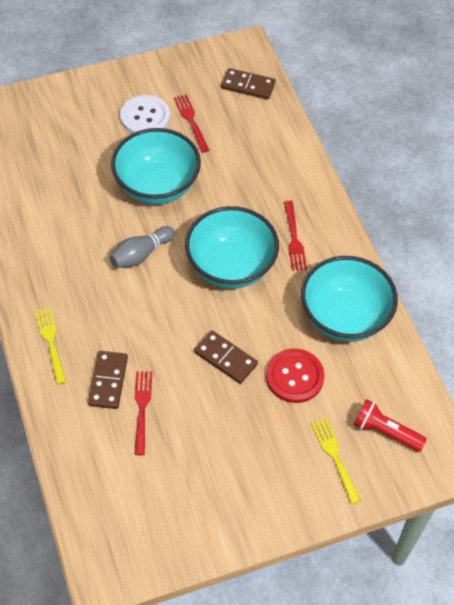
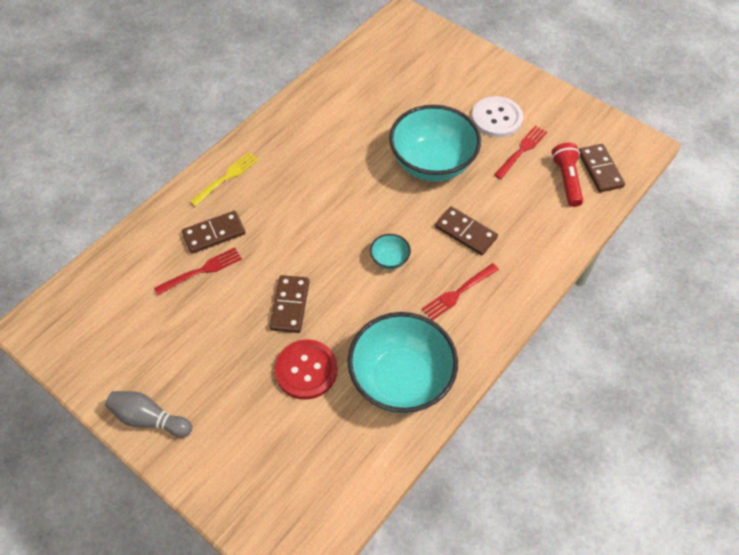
camera: 60 degrees right, 0 degrees up
grey bowling pin [110,226,175,268] -> grey bowling pin moved to [105,391,192,438]
turquoise bowl [185,206,279,289] -> turquoise bowl [370,234,411,270], size x0.42
yellow fork [311,418,361,505] -> none
red flashlight [353,399,427,452] -> red flashlight moved to [552,143,583,207]
none -> brown domino [435,207,498,256]

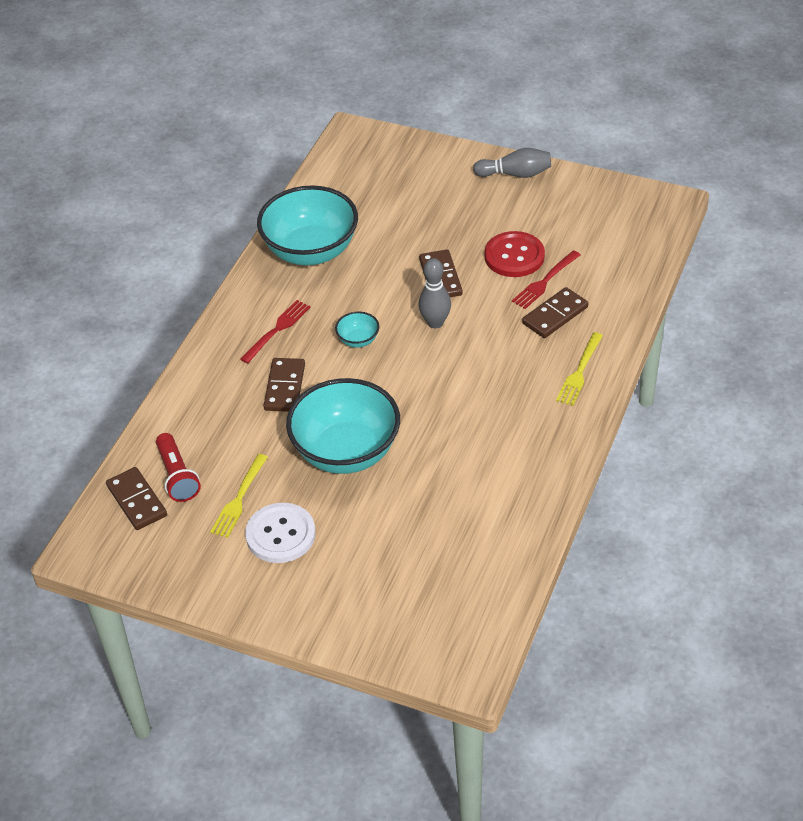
camera: 165 degrees right, 10 degrees down
red button [275,340,338,400] -> red button moved to [484,231,545,277]
brown domino [435,207,498,256] -> brown domino turned 75 degrees clockwise [263,358,305,412]
red fork [494,126,547,179] -> yellow fork [210,454,268,538]
none -> grey bowling pin [418,258,451,328]

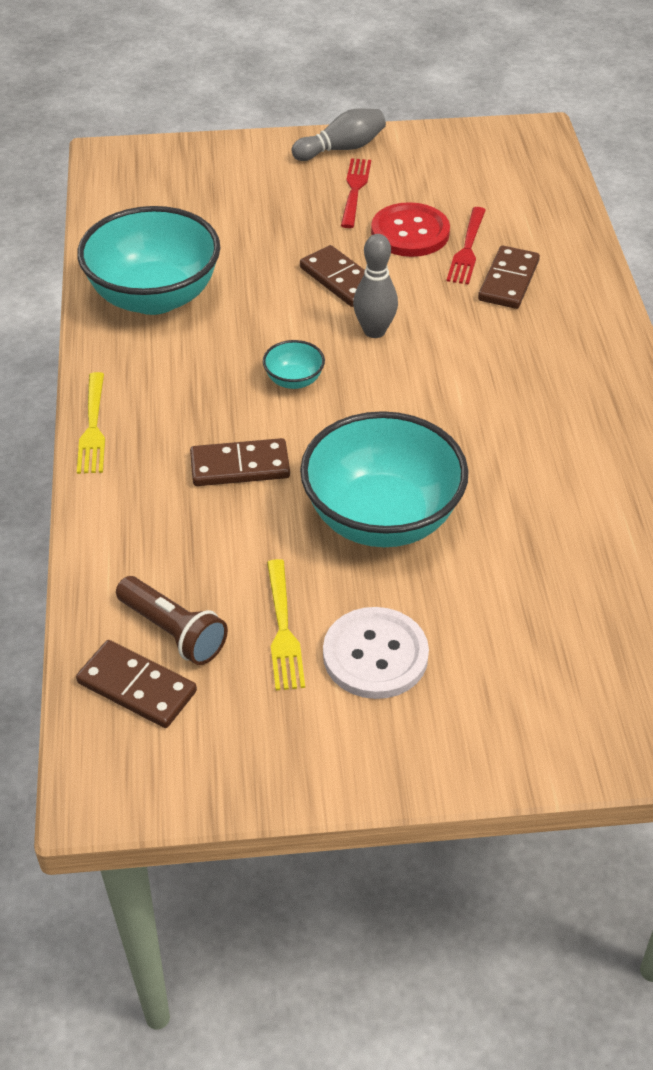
camera: 30 degrees left, 0 degrees up
red flashlight [156,433,201,502] -> brown flashlight [116,576,228,665]
red fork [240,300,310,363] -> red fork moved to [341,158,371,228]
brown domino [263,358,305,412] -> brown domino turned 75 degrees counterclockwise [190,438,290,486]
yellow fork [556,332,603,406] -> yellow fork moved to [77,372,105,474]

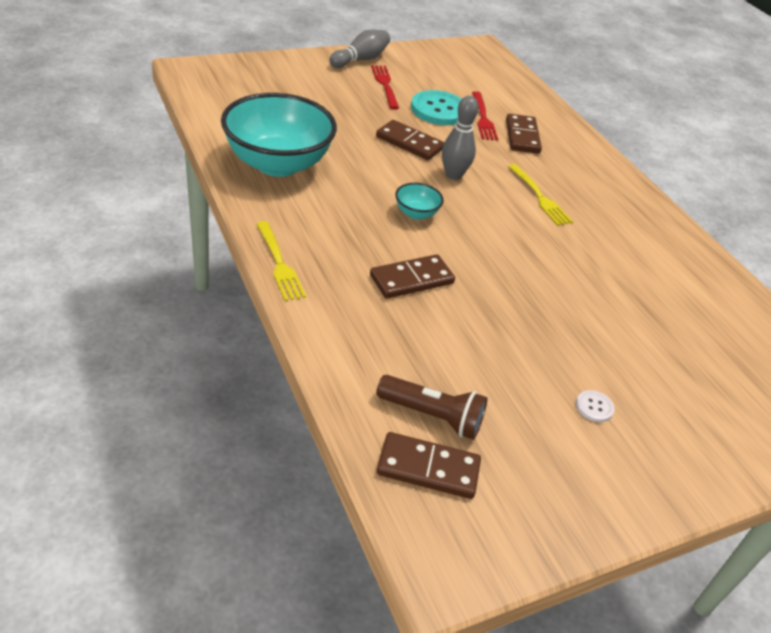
camera: 25 degrees left, 5 degrees down
yellow fork [267,559,305,691] -> yellow fork moved to [508,164,573,226]
turquoise bowl [300,411,468,547] -> none
white button [323,607,429,699] -> white button [576,390,615,422], size x0.44
red button [371,202,450,257] -> turquoise button [411,90,462,125]

